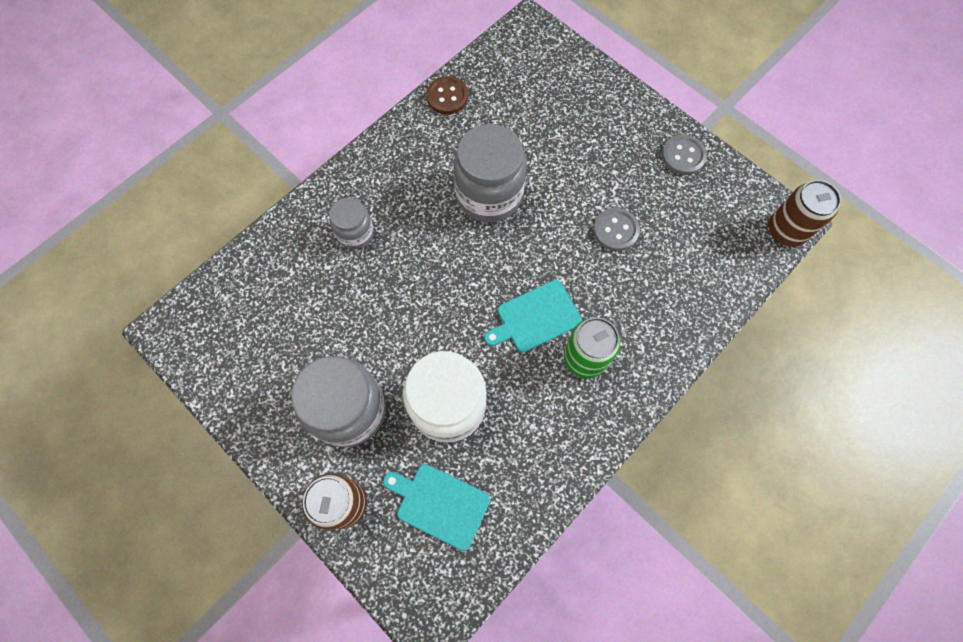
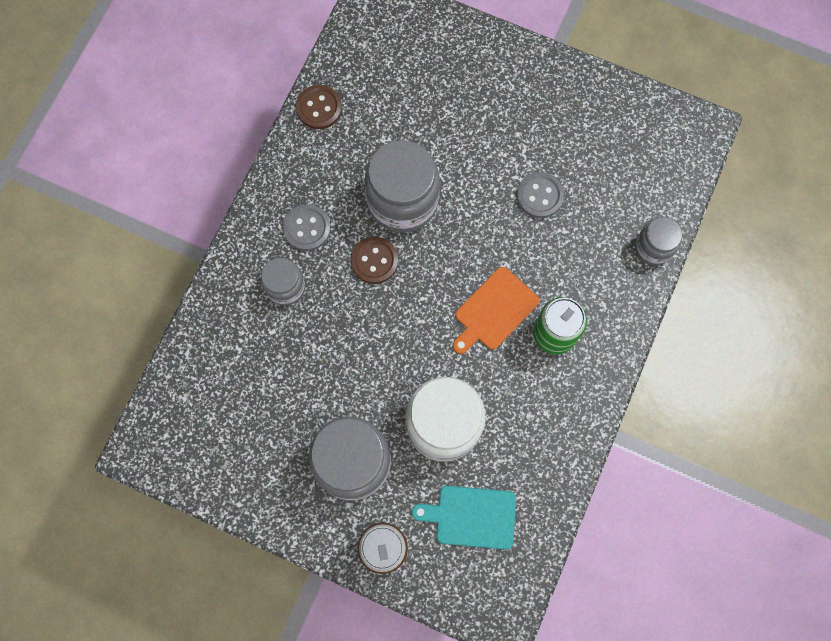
camera: 20 degrees left, 5 degrees up
turquoise cutting board [484,280,582,352] -> orange cutting board [453,267,539,354]
grey button [662,134,707,175] -> grey button moved to [283,204,331,251]
brown can [769,180,841,247] -> none
none -> brown button [350,237,398,284]
none -> grey jar [635,217,683,266]

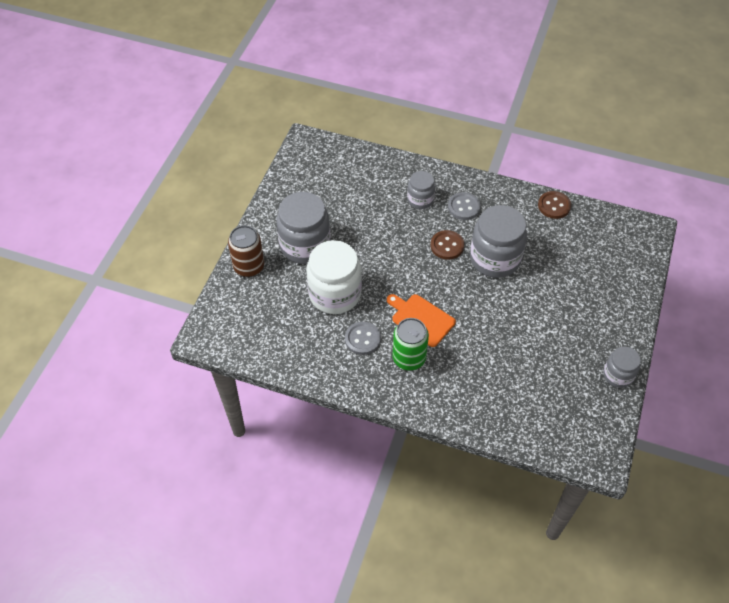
camera: 85 degrees right, 20 degrees down
turquoise cutting board [412,486,516,549] -> none
grey button [517,172,564,218] -> grey button moved to [345,322,381,355]
grey jar [635,217,683,266] -> grey jar moved to [603,347,641,388]

